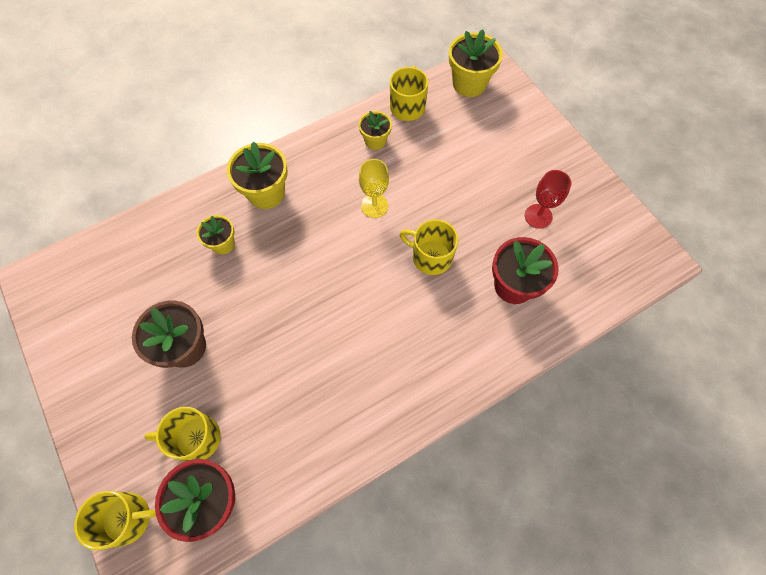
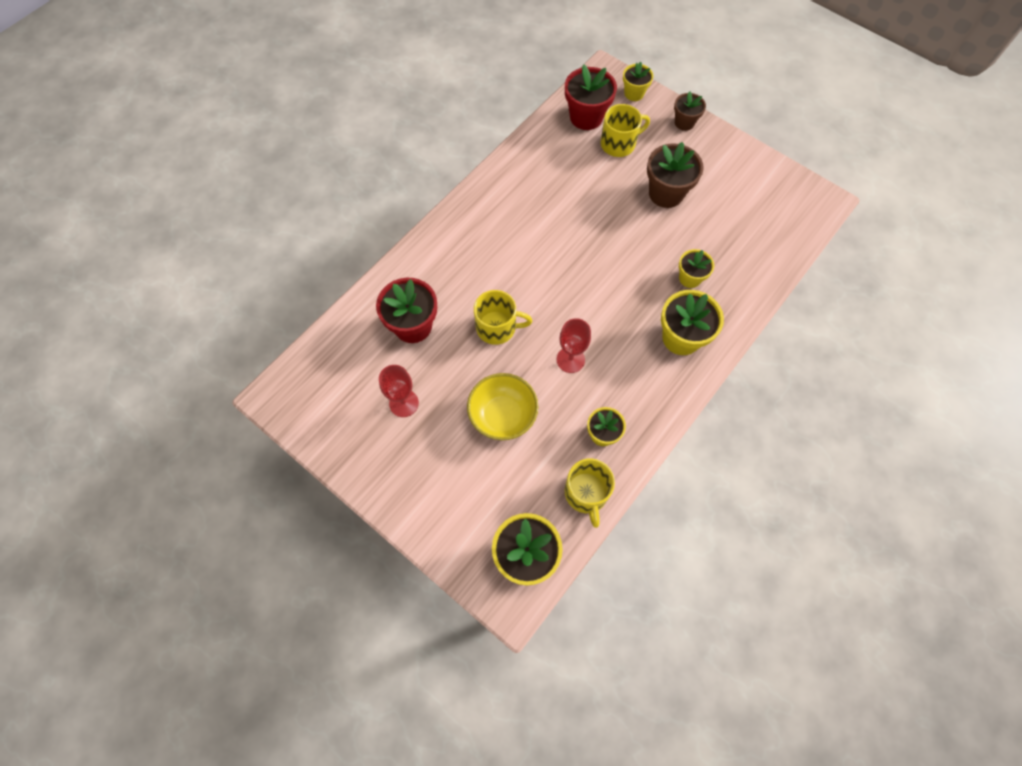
camera: 160 degrees right, 0 degrees up
yellow mug [74,491,156,550] -> yellow flower pot [623,62,654,101]
yellow goblet [359,159,389,218] -> red goblet [557,318,591,373]
none -> yellow bowl [467,373,538,440]
none -> brown flower pot [674,91,706,131]

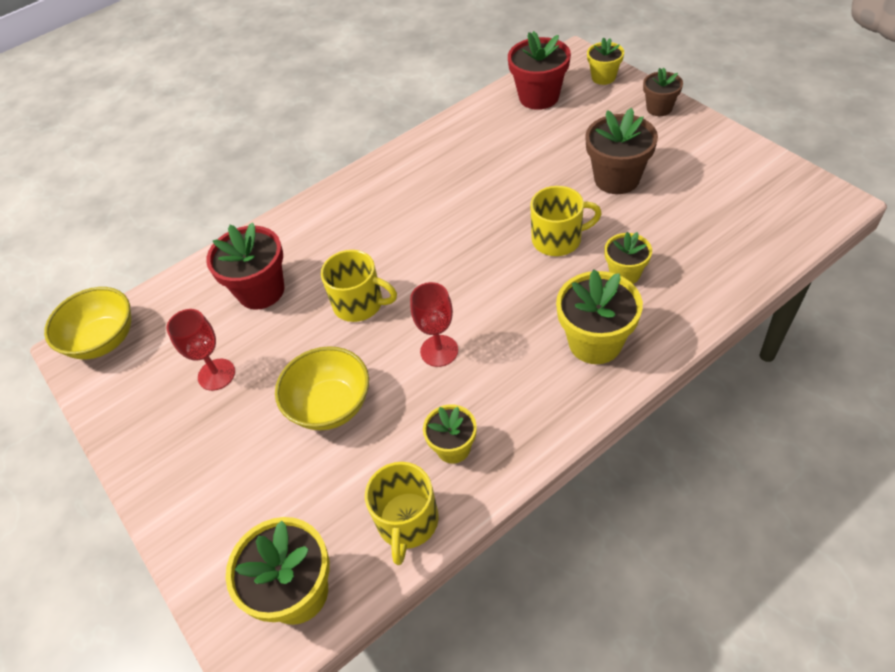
camera: 20 degrees right, 15 degrees down
yellow mug [601,104,650,157] -> yellow mug moved to [530,186,602,256]
none -> yellow bowl [44,287,131,360]

